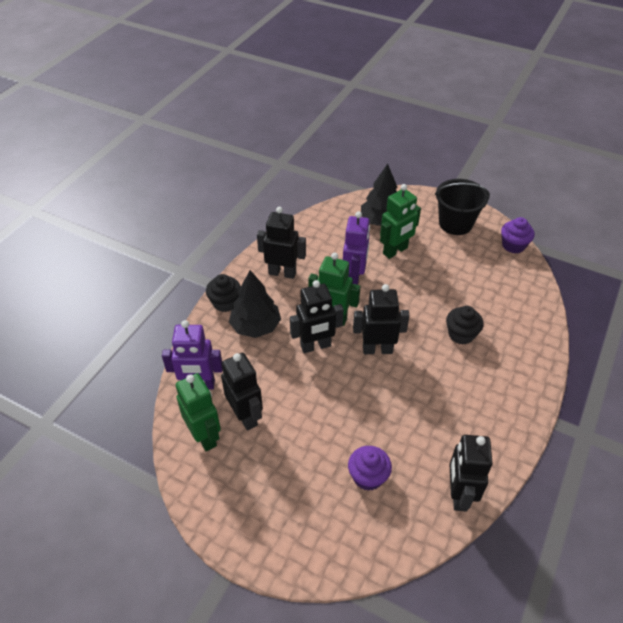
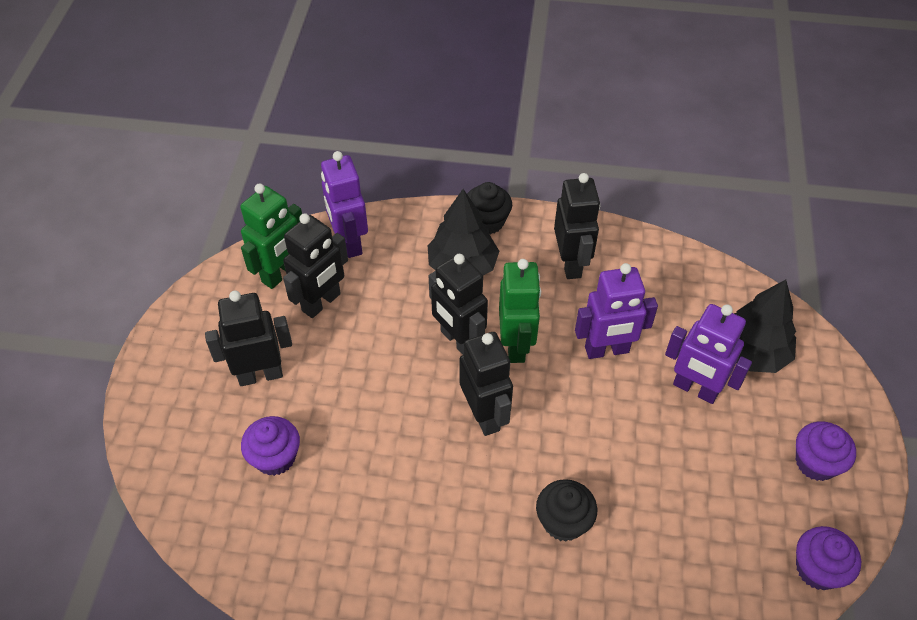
camera: 70 degrees right, 5 degrees up
green robot [380,184,421,259] -> purple robot [665,304,752,404]
black bucket [435,179,490,235] -> purple cupcake [796,421,856,481]
black robot [449,435,493,511] -> black robot moved to [205,290,292,386]

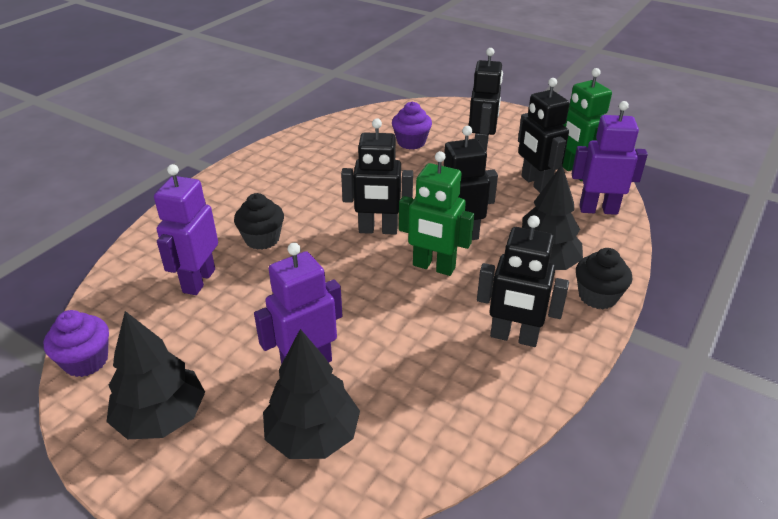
camera: 115 degrees right, 15 degrees down
purple robot [575,263,658,359] -> purple robot moved to [154,164,218,295]
purple cupcake [796,421,856,481] -> black tree [107,311,205,439]

